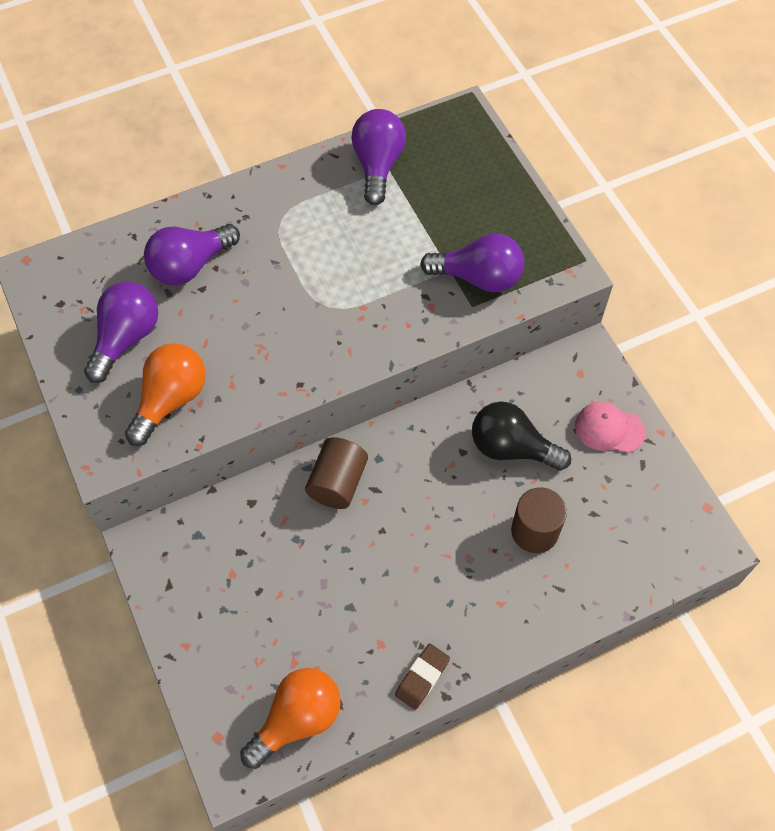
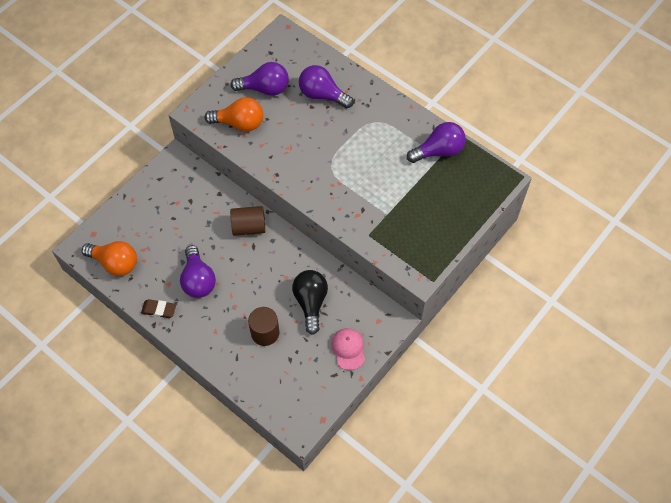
camera: 65 degrees right, 0 degrees up
purple light bulb [420,234,524,293] -> purple light bulb moved to [180,245,216,298]

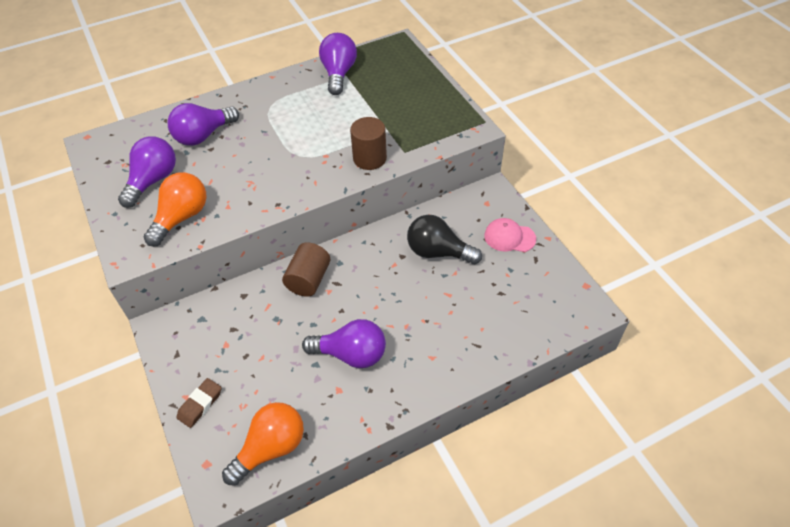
camera: 65 degrees left, 10 degrees down
brown eraser [141,299,176,318] -> brown eraser moved to [176,378,222,428]
brown cylinder [248,307,279,346] -> brown cylinder moved to [350,117,387,170]

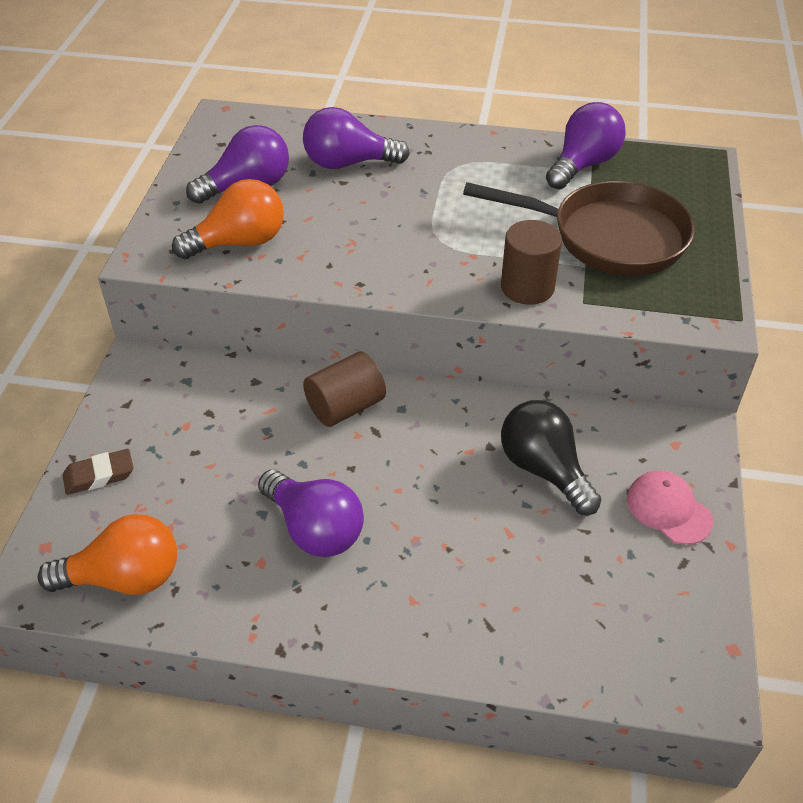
camera: 35 degrees right, 5 degrees down
none -> brown pan [463,181,695,276]

